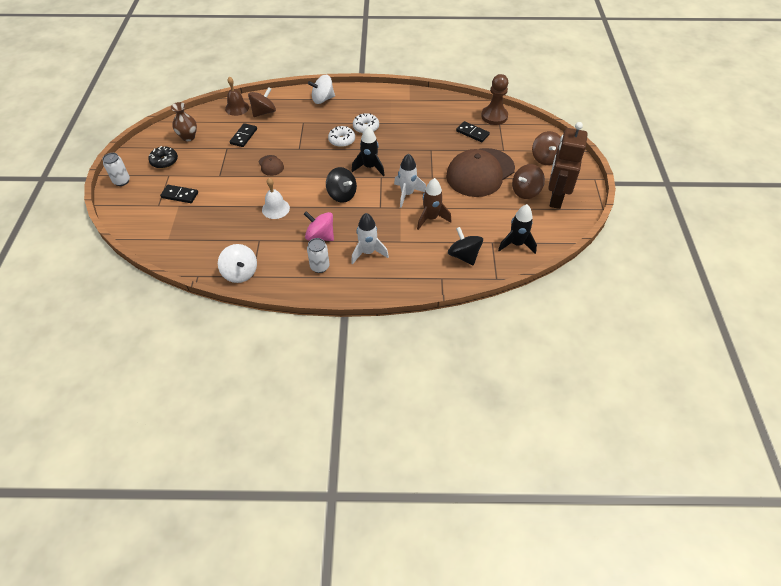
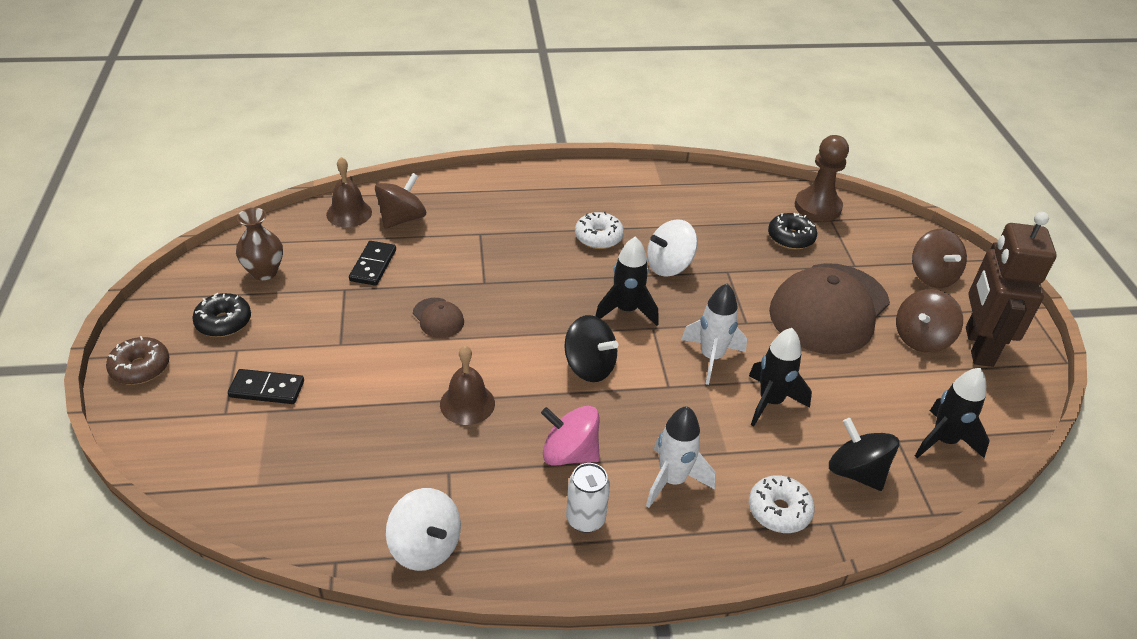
camera: 10 degrees left, 10 degrees down
white can [102,153,130,186] -> brown donut [106,336,169,385]
white bell [262,178,290,219] -> brown bell [440,346,495,425]
white spinning top [308,75,335,104] -> white spinning top moved to [647,219,698,277]
white donut [328,126,355,147] -> white donut moved to [749,475,815,533]
brown rocket [417,178,451,230] -> black rocket [749,328,812,426]
black domino [456,121,490,142] -> black donut [768,213,817,249]

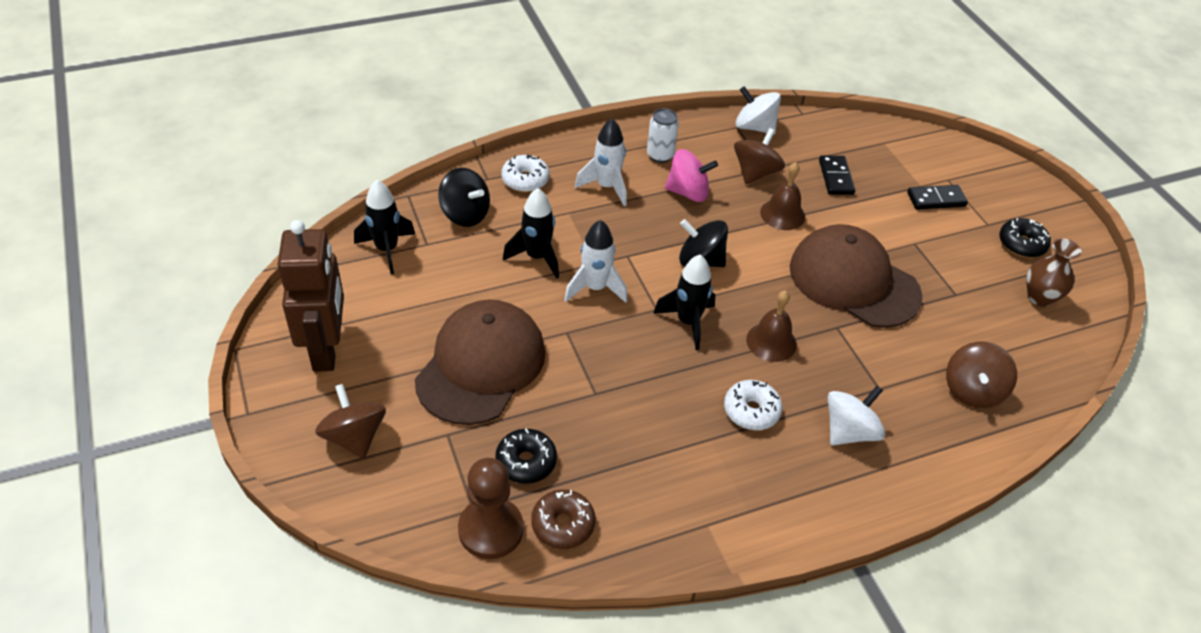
camera: 165 degrees right, 5 degrees up
brown donut [106,336,169,385] -> brown donut moved to [531,489,595,549]
brown bell [326,157,372,227] -> brown bell moved to [746,290,797,362]
black domino [349,241,396,286] -> black domino moved to [819,156,855,195]
brown cap [413,298,464,338] -> brown cap [790,224,923,328], size x2.43
white spinning top [647,219,698,277] -> white spinning top moved to [828,386,885,446]
brown spinning top [896,289,963,353] -> brown spinning top moved to [734,128,785,184]

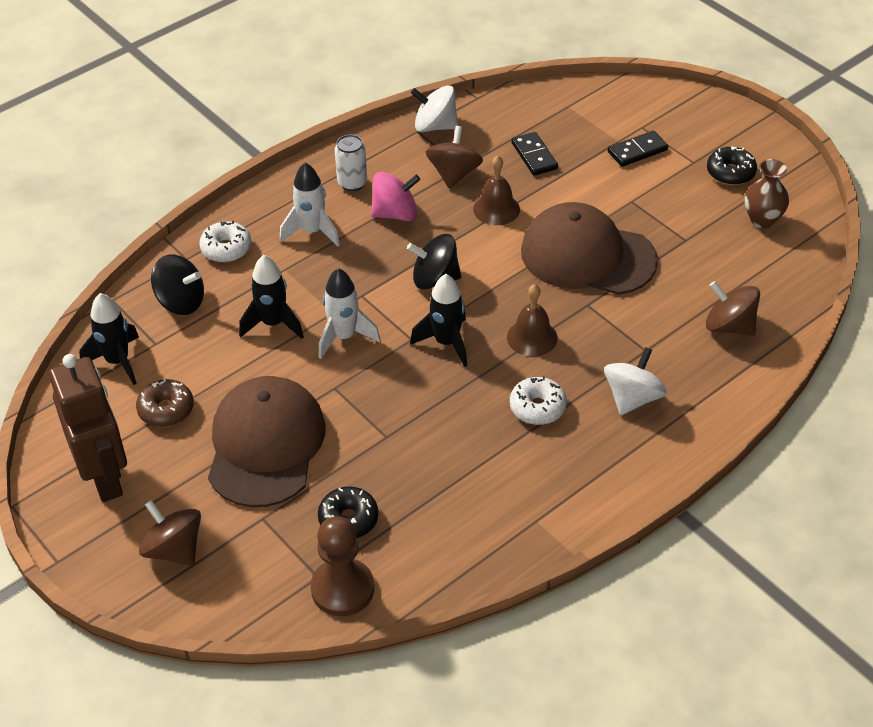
camera: 15 degrees left, 0 degrees up
brown donut [531,489,595,549] -> brown donut moved to [136,378,194,427]
brown spinning top [946,342,1017,408] -> brown spinning top turned 120 degrees clockwise [706,281,760,336]

